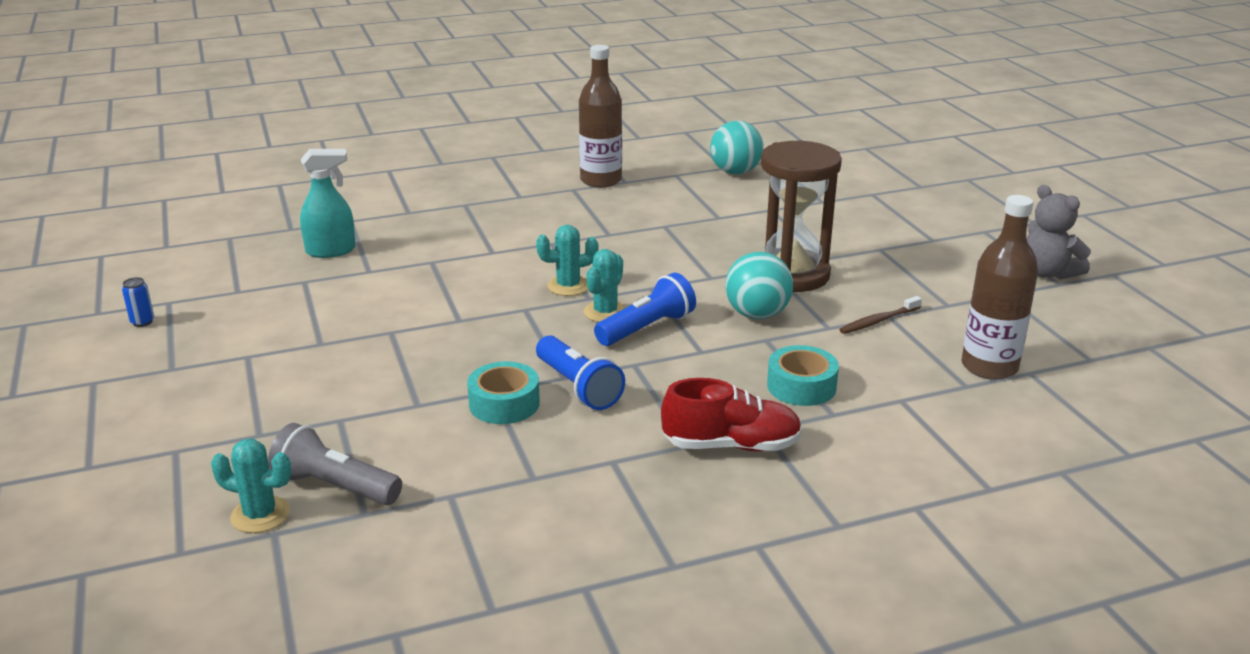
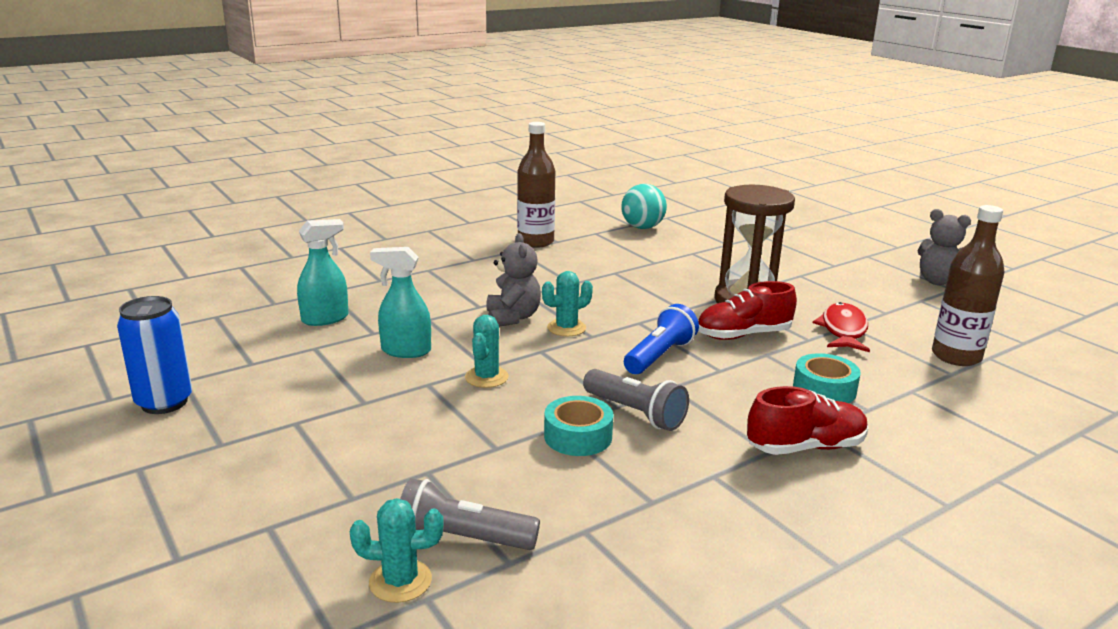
camera: 15 degrees left, 5 degrees down
blue can [122,277,154,327] -> blue can [117,296,192,414], size x2.26
blue flashlight [536,336,625,410] -> grey flashlight [583,369,689,431]
turquoise cactus [584,249,627,322] -> turquoise cactus moved to [465,315,509,388]
turquoise ball [725,252,793,319] -> red shoe [698,281,797,340]
brown toothbrush [839,296,922,334] -> red fish [813,302,870,352]
none -> turquoise spray bottle [370,247,431,358]
none -> grey teddy bear [486,233,541,327]

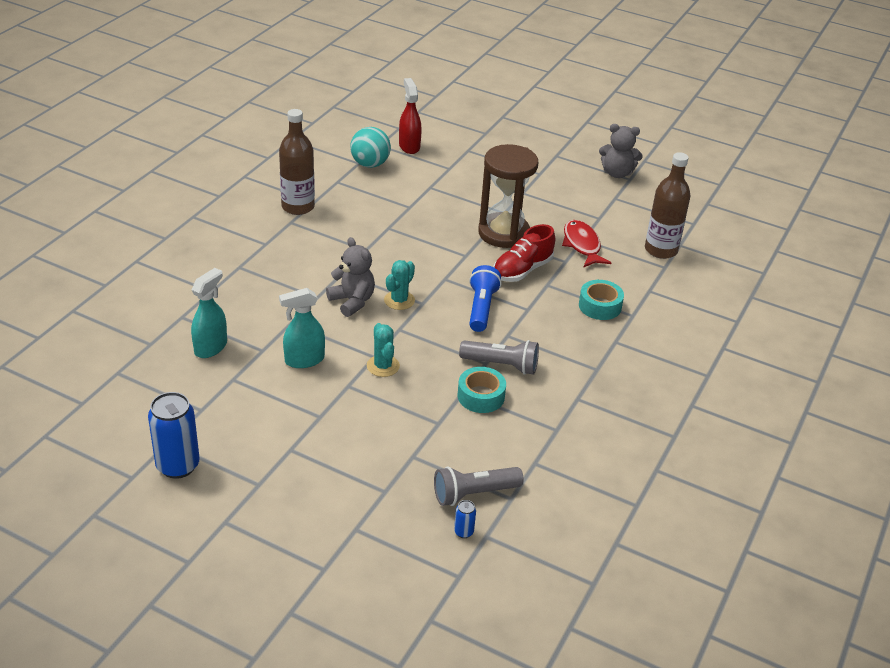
camera: 30 degrees left, 15 degrees up
turquoise cactus [350,498,444,603] -> blue can [454,500,476,538]
red shoe [747,386,868,455] -> none
none -> red spray bottle [399,78,421,154]

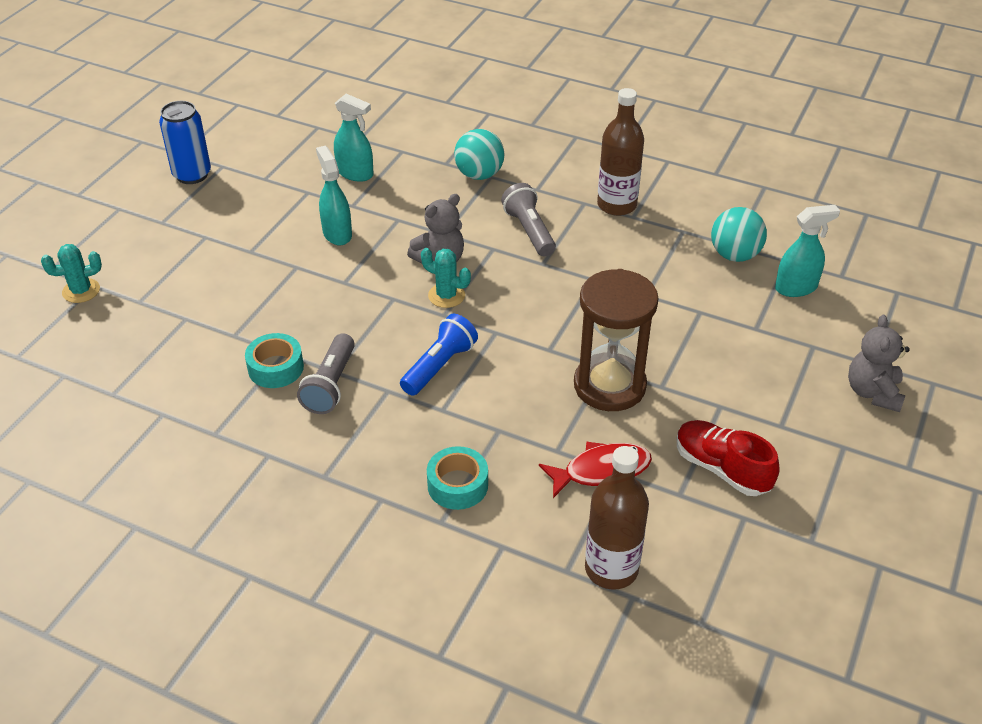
camera: 90 degrees right, 5 degrees up
turquoise cactus [367,323,400,377] -> turquoise cactus moved to [41,244,102,303]
red spray bottle [399,78,421,154] -> turquoise spray bottle [775,205,840,297]
grey flashlight [434,467,524,506] -> grey flashlight moved to [501,183,556,256]
blue can [454,500,476,538] -> none
blue flashlight [469,265,502,332] -> blue flashlight turned 60 degrees counterclockwise [400,314,478,396]
red shoe [493,224,555,282] -> red shoe moved to [677,420,780,496]
grey teddy bear [599,124,643,178] -> grey teddy bear moved to [848,315,910,412]
none -> turquoise ball [454,129,504,180]

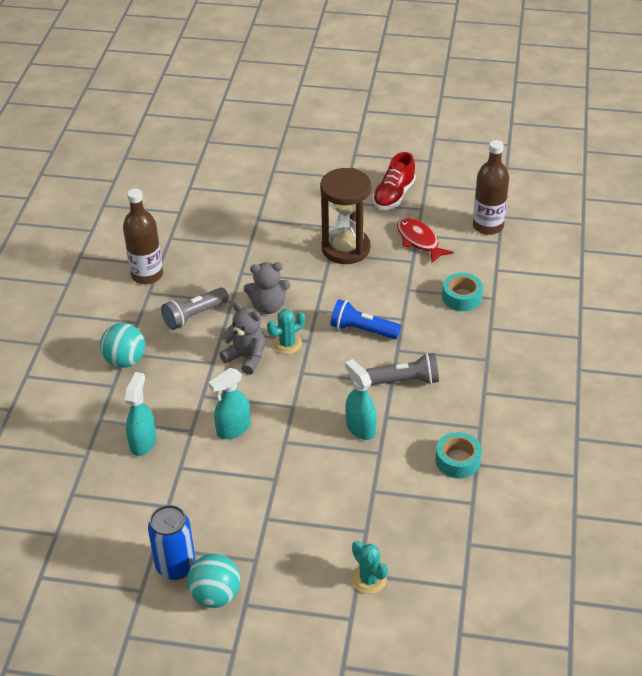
camera: 105 degrees left, 0 degrees up
turquoise tape [245,333,304,388] -> turquoise tape moved to [436,432,482,478]
turquoise cactus [421,248,471,308] -> turquoise cactus turned 45 degrees clockwise [267,309,305,354]
turquoise ball [711,207,767,262] -> turquoise ball moved to [187,554,240,608]
turquoise spray bottle [775,205,840,297] -> turquoise spray bottle moved to [345,359,377,440]
grey teddy bear [848,315,910,412] -> grey teddy bear moved to [244,262,290,314]

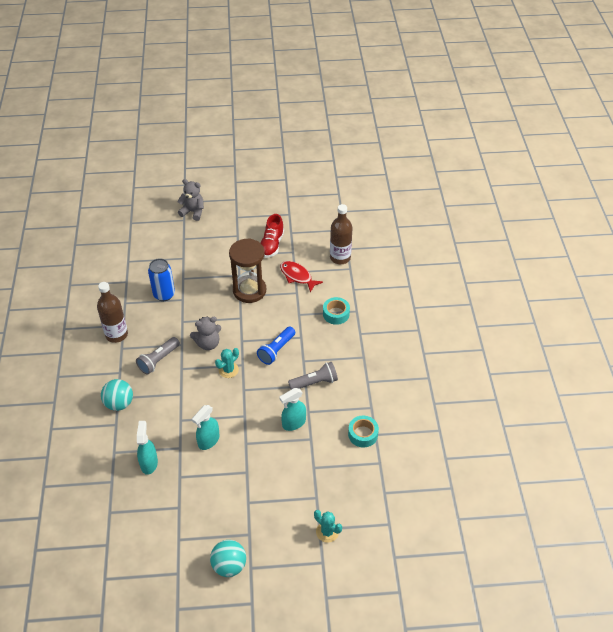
camera: 15 degrees left, 5 degrees up
blue can [148,505,196,580] -> blue can moved to [148,258,175,301]
grey teddy bear [219,302,265,375] -> grey teddy bear moved to [177,179,204,221]
blue flashlight [330,299,401,339] -> blue flashlight turned 60 degrees counterclockwise [257,326,295,365]
turquoise spray bottle [345,359,377,440] -> turquoise spray bottle turned 75 degrees counterclockwise [279,388,306,431]

